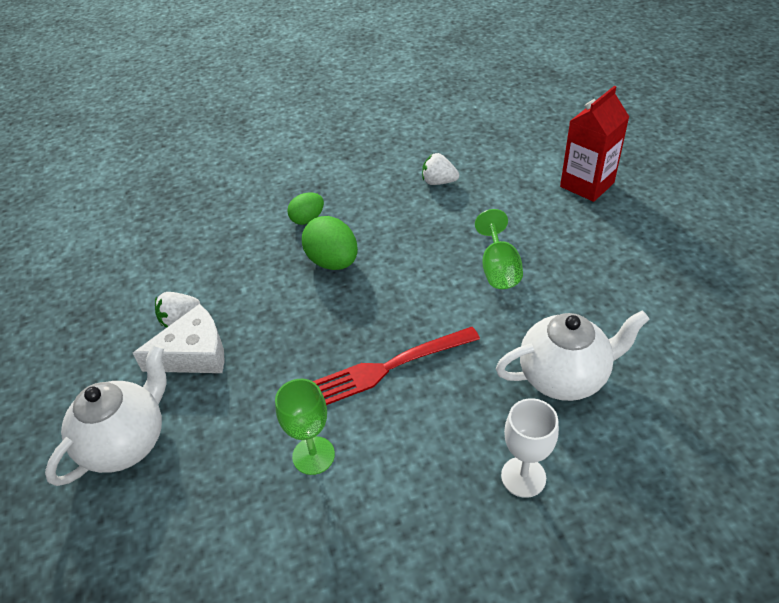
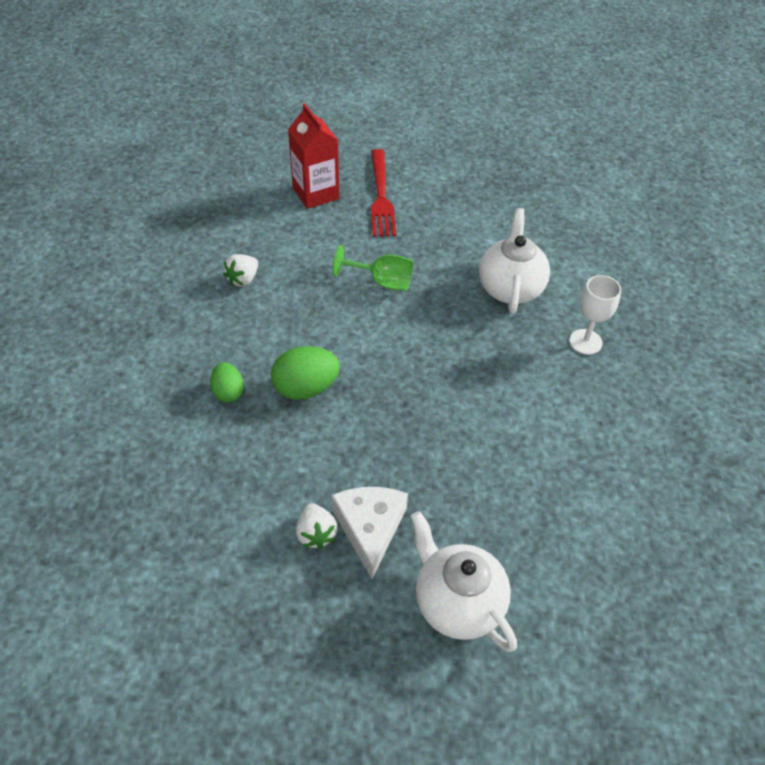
camera: 75 degrees left, 5 degrees up
green goblet [275,379,335,475] -> none
red fork [313,327,480,405] -> red fork moved to [371,149,396,237]

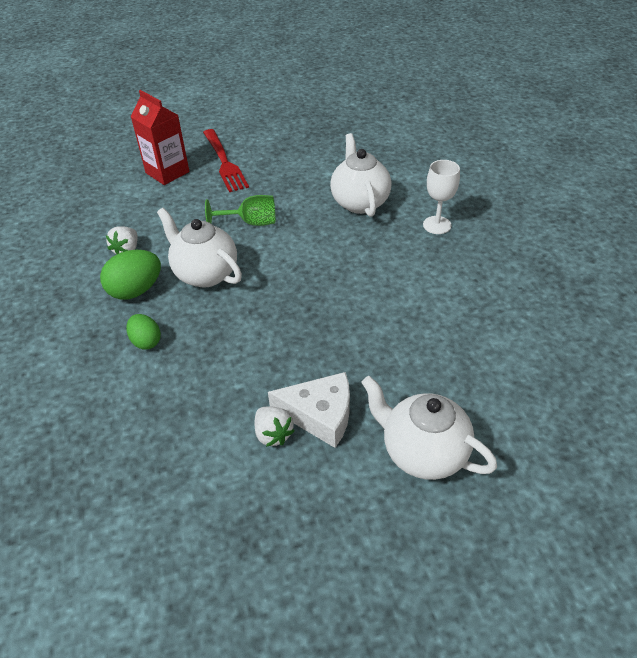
camera: 15 degrees left, 5 degrees down
green egg [271,346,340,400] -> green egg moved to [100,250,161,300]
white cheese [331,487,408,579] -> white cheese turned 120 degrees clockwise [268,372,350,448]
none -> white teapot [157,208,242,287]

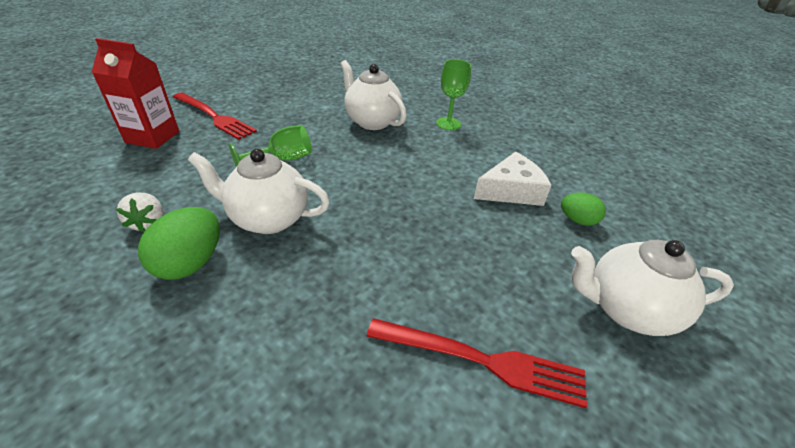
camera: 35 degrees left, 5 degrees down
green egg [126,314,161,350] -> green egg moved to [561,193,606,226]
white strawberry [254,406,295,447] -> red fork [366,318,587,408]
white cheese [268,372,350,448] -> white cheese moved to [474,152,552,206]
white goblet [423,160,460,234] -> green goblet [436,59,471,130]

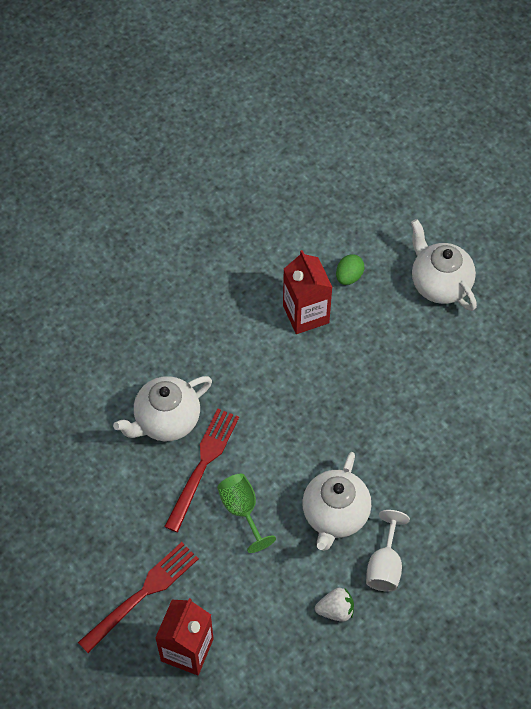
camera: 80 degrees left, 20 degrees up
green egg [138,207,220,280] -> white goblet [366,510,410,592]
red fork [366,318,587,408] -> red fork moved to [164,409,239,532]
green goblet [436,59,471,130] -> none
white cheese [474,152,552,206] -> red carton [283,250,333,334]
white teapot [571,240,734,336] -> white teapot turned 135 degrees clockwise [411,219,477,311]

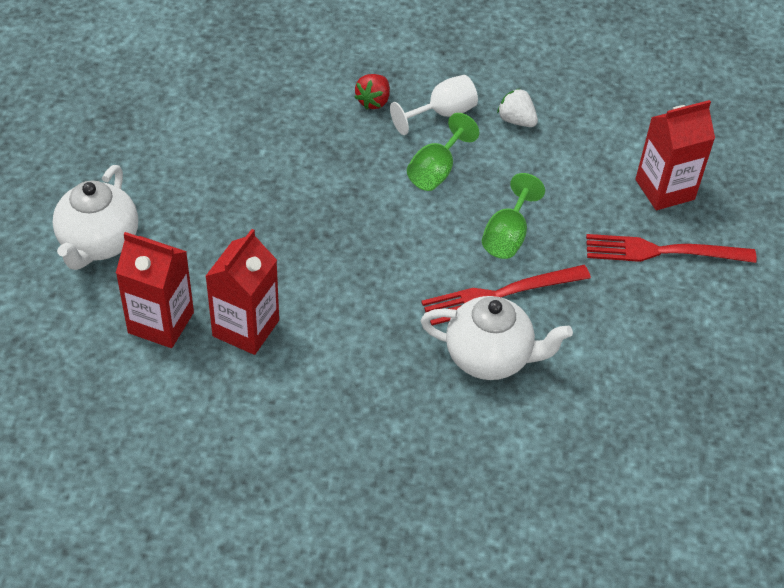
camera: 135 degrees left, 10 degrees down
white teapot [302,452,371,551] -> green goblet [407,113,480,191]
green egg [336,254,364,285] -> red carton [116,232,194,348]
none -> red strawberry [355,74,390,110]

